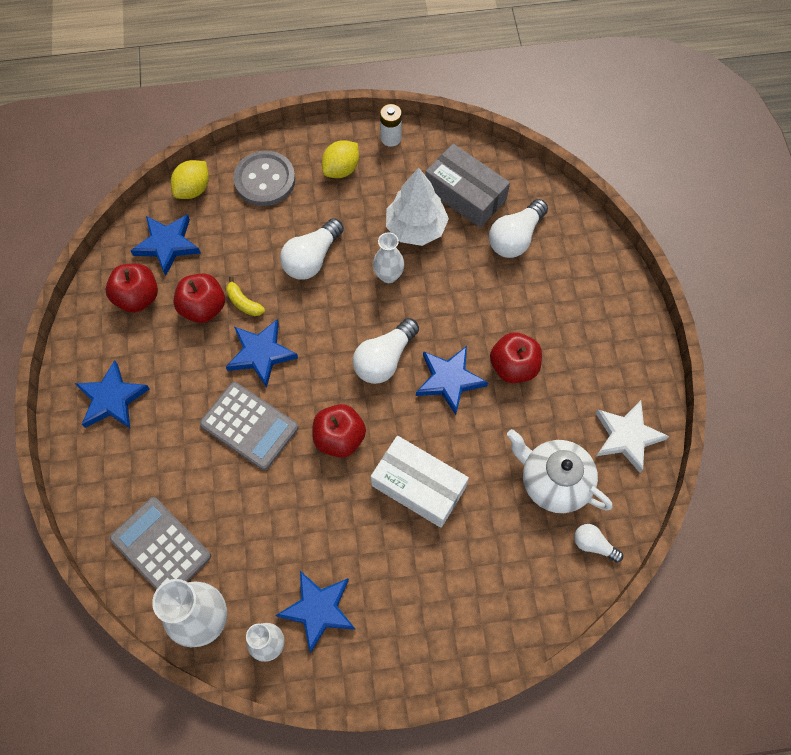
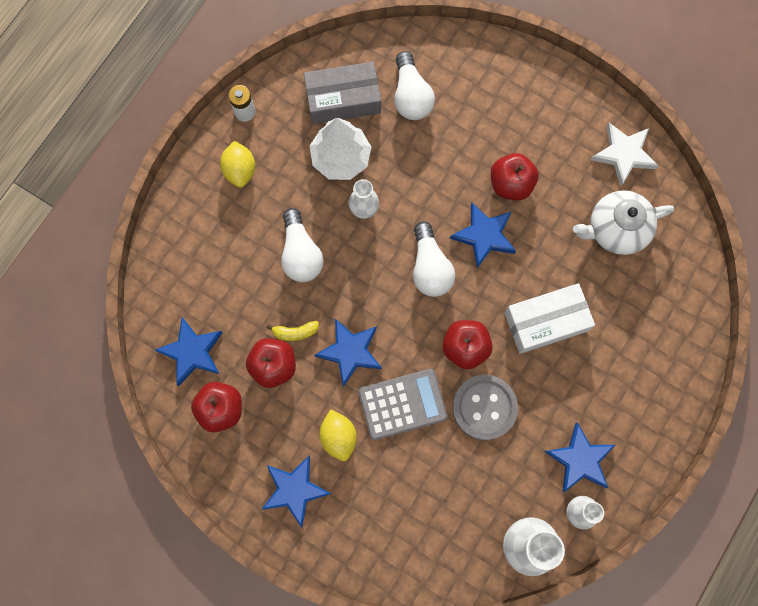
camera: 50 degrees left, 10 degrees up
grey calculator [110,497,211,590] -> none
yellow lemon [171,160,209,199] -> yellow lemon moved to [319,409,357,461]
grey button [233,150,295,206] -> grey button moved to [452,375,518,440]
white light bulb [574,524,623,563] -> none

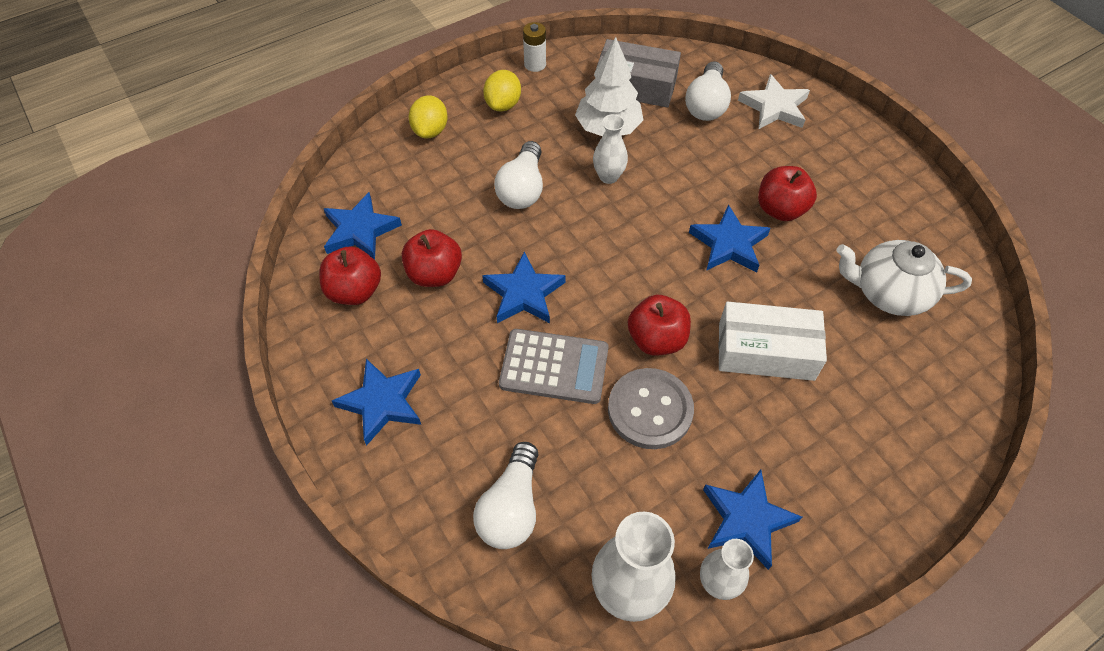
camera: 25 degrees right, 20 degrees down
yellow banana [267,321,319,341] -> none
yellow lemon [319,409,357,461] -> yellow lemon moved to [409,95,448,138]
white light bulb [413,221,455,297] -> white light bulb moved to [473,442,539,549]
white star [591,123,658,186] -> white star moved to [738,74,810,129]

